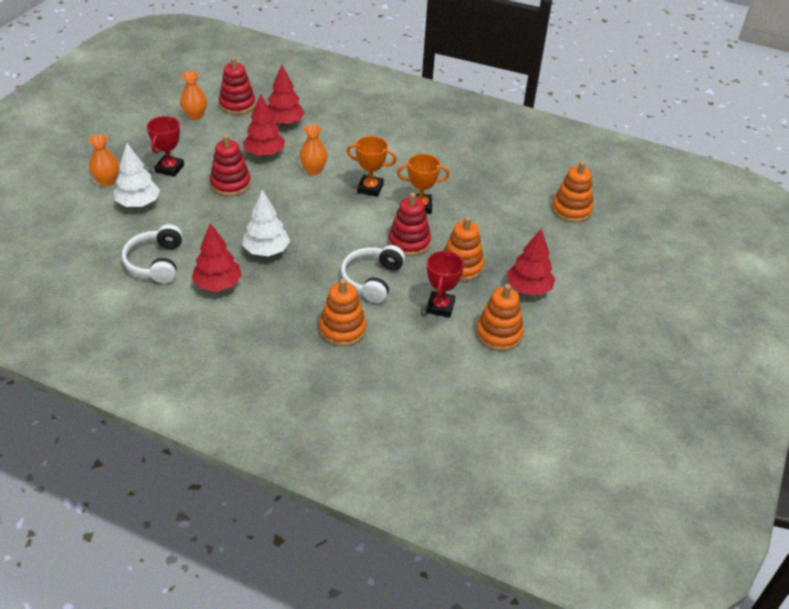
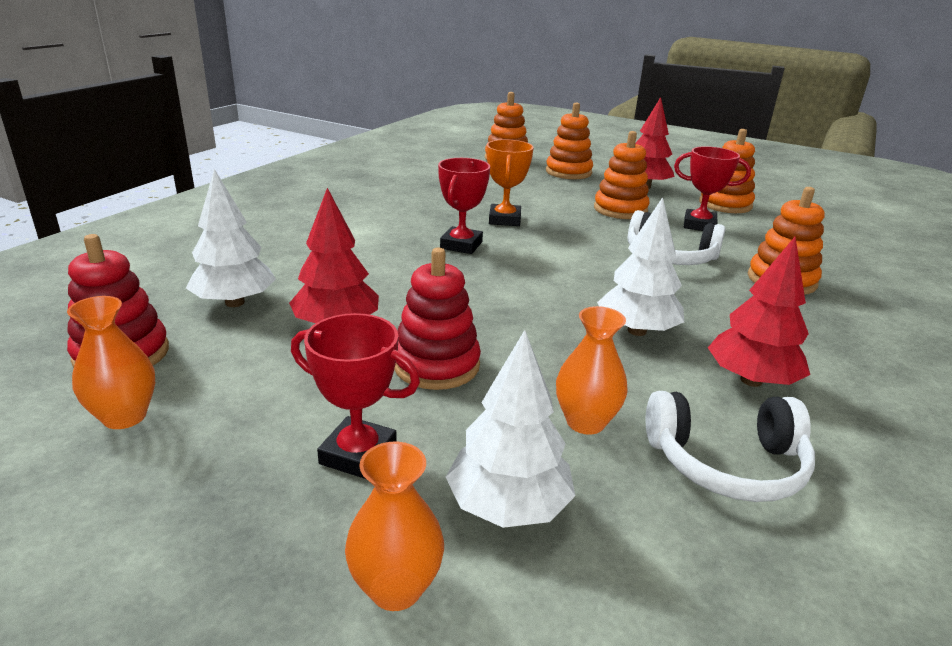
camera: 85 degrees left, 15 degrees down
red tree [268,65,305,125] -> white tree [186,169,276,307]
orange vase [299,125,328,175] -> orange vase moved to [556,306,628,435]
orange trophy [346,136,397,197] -> red trophy [438,158,490,254]
red stacking toy [389,193,431,256] -> none
none -> orange stacking toy [546,102,593,179]

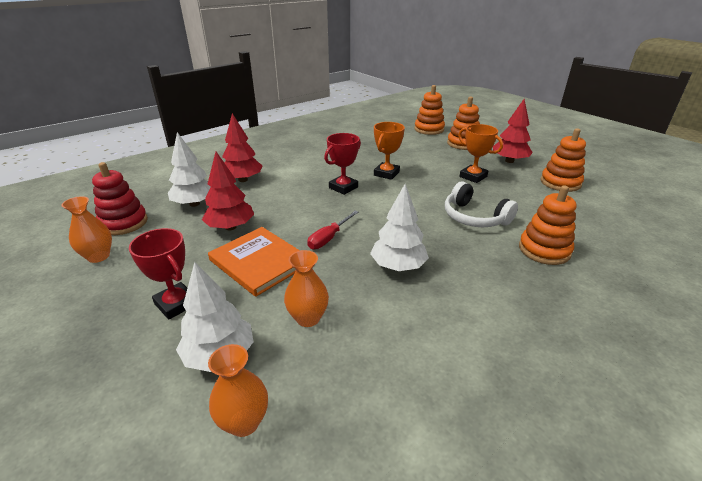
camera: 25 degrees right, 5 degrees up
orange vase [345,442,444,611] -> orange vase moved to [208,344,268,437]
red stacking toy [394,248,481,390] -> orange book [208,227,300,297]
orange stacking toy [594,131,650,219] -> orange trophy [458,124,503,183]
white headphones [646,391,815,502] -> none
red trophy [674,146,751,231] -> none
red tree [708,237,810,387] -> red tree moved to [222,113,262,182]
none -> red screwdriver [307,211,358,249]

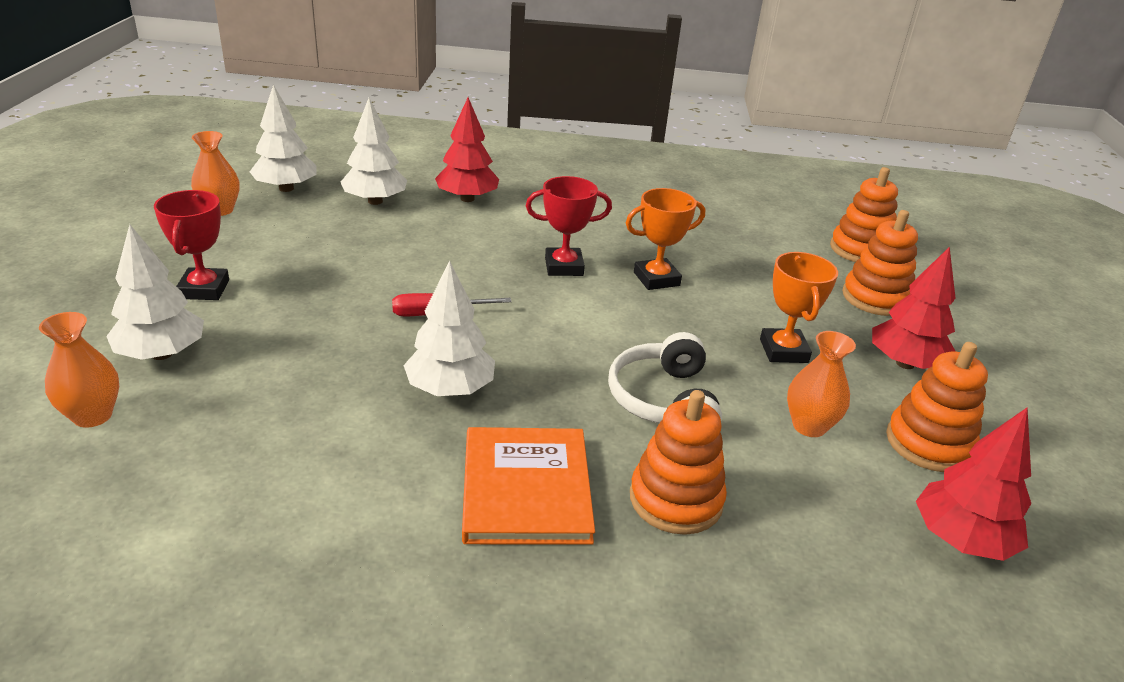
camera: 40 degrees right, 0 degrees up
red stacking toy [92,162,148,235] -> white tree [250,85,317,192]
red tree [202,152,254,230] -> red tree moved to [916,408,1031,561]
orange book [208,227,300,297] -> orange book moved to [462,427,595,545]
orange vase [284,250,329,327] -> orange vase moved to [787,331,856,437]

